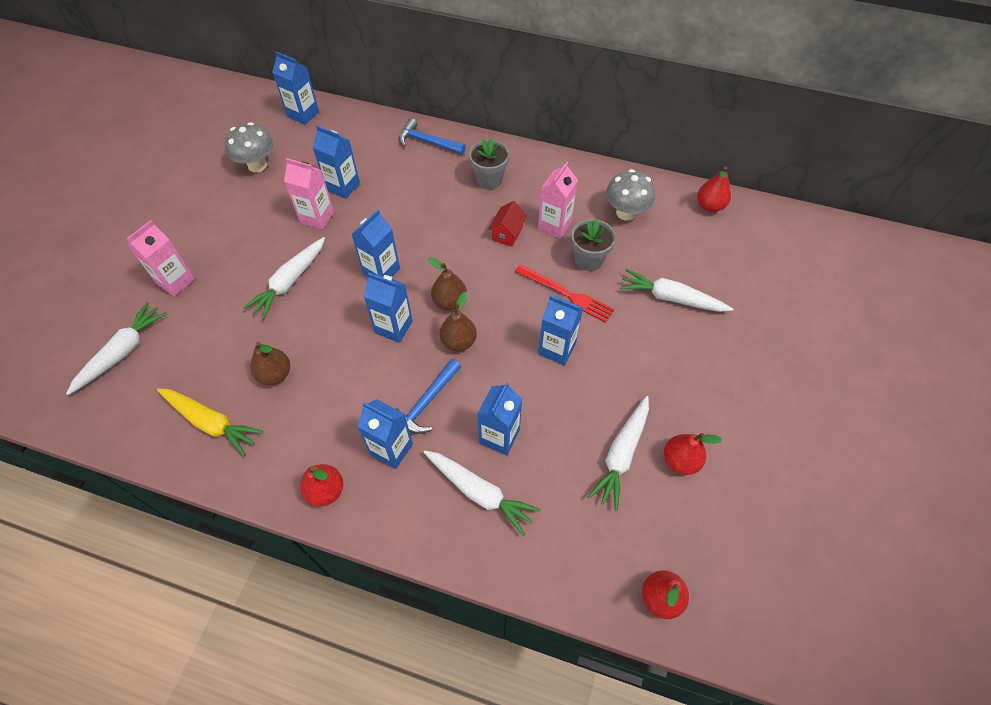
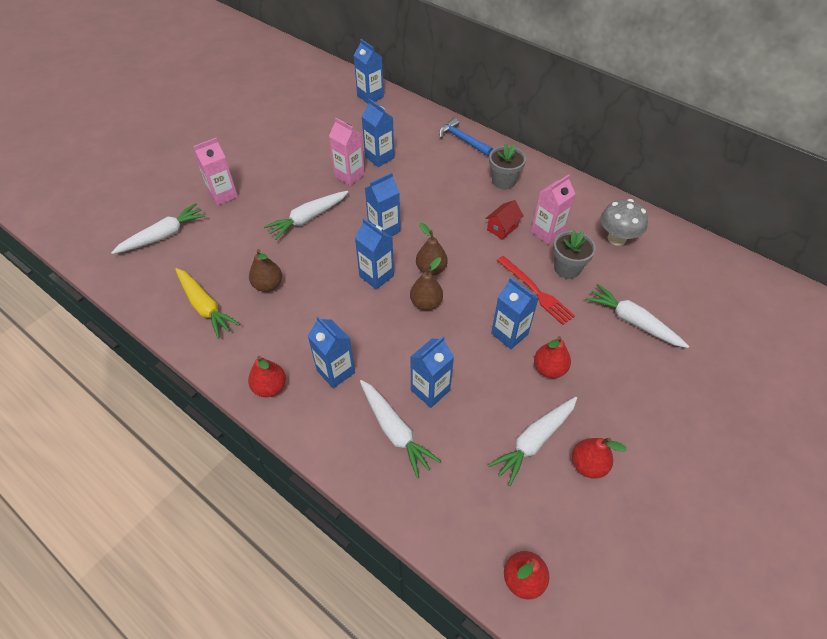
camera: 20 degrees right, 5 degrees down
grey mushroom [225,122,273,172] -> none
blue hammer [395,359,461,434] -> none
red pear [697,166,731,212] -> red pear moved to [534,336,571,378]

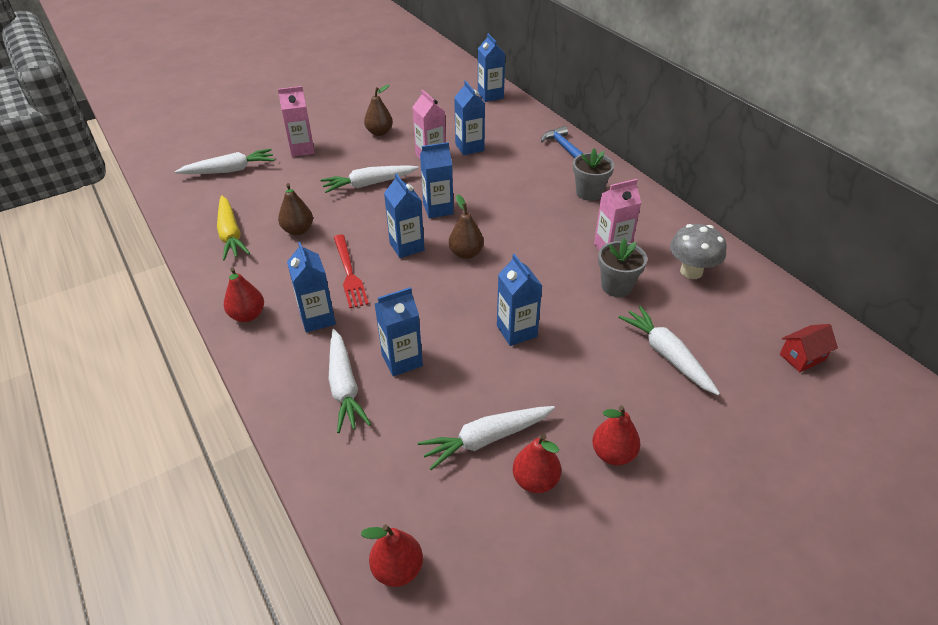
camera: 20 degrees right, 10 degrees down
brown pear [410,257,443,311] -> brown pear moved to [364,85,393,136]
red house [485,200,523,240] -> red house moved to [780,324,838,372]
red fork [497,256,575,325] -> red fork moved to [334,235,369,308]
red pear [534,336,571,378] -> red pear moved to [592,406,640,465]

